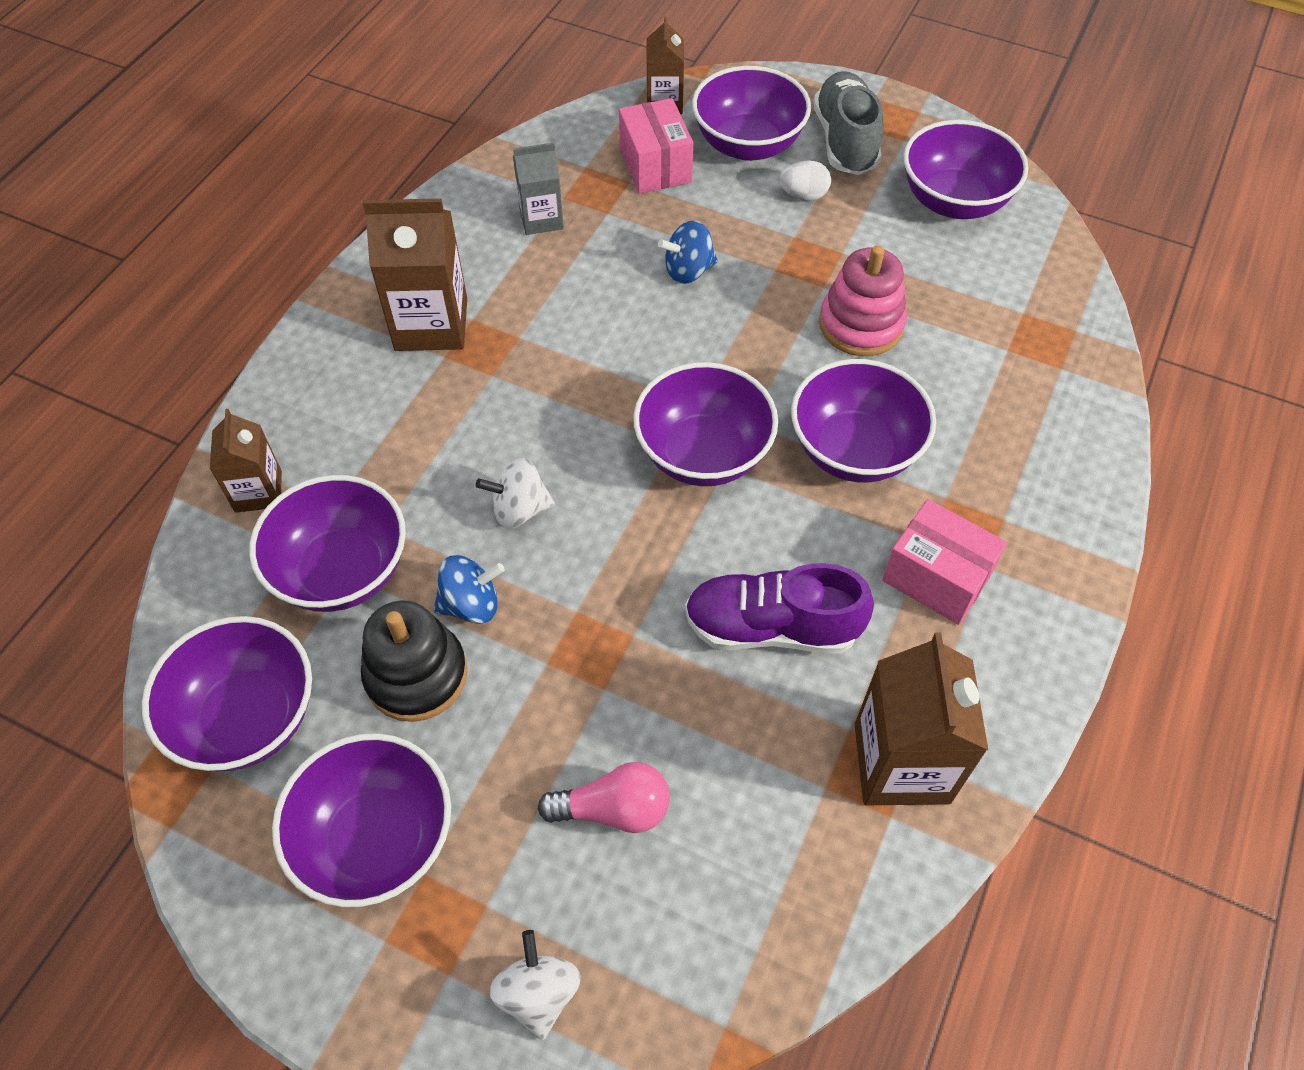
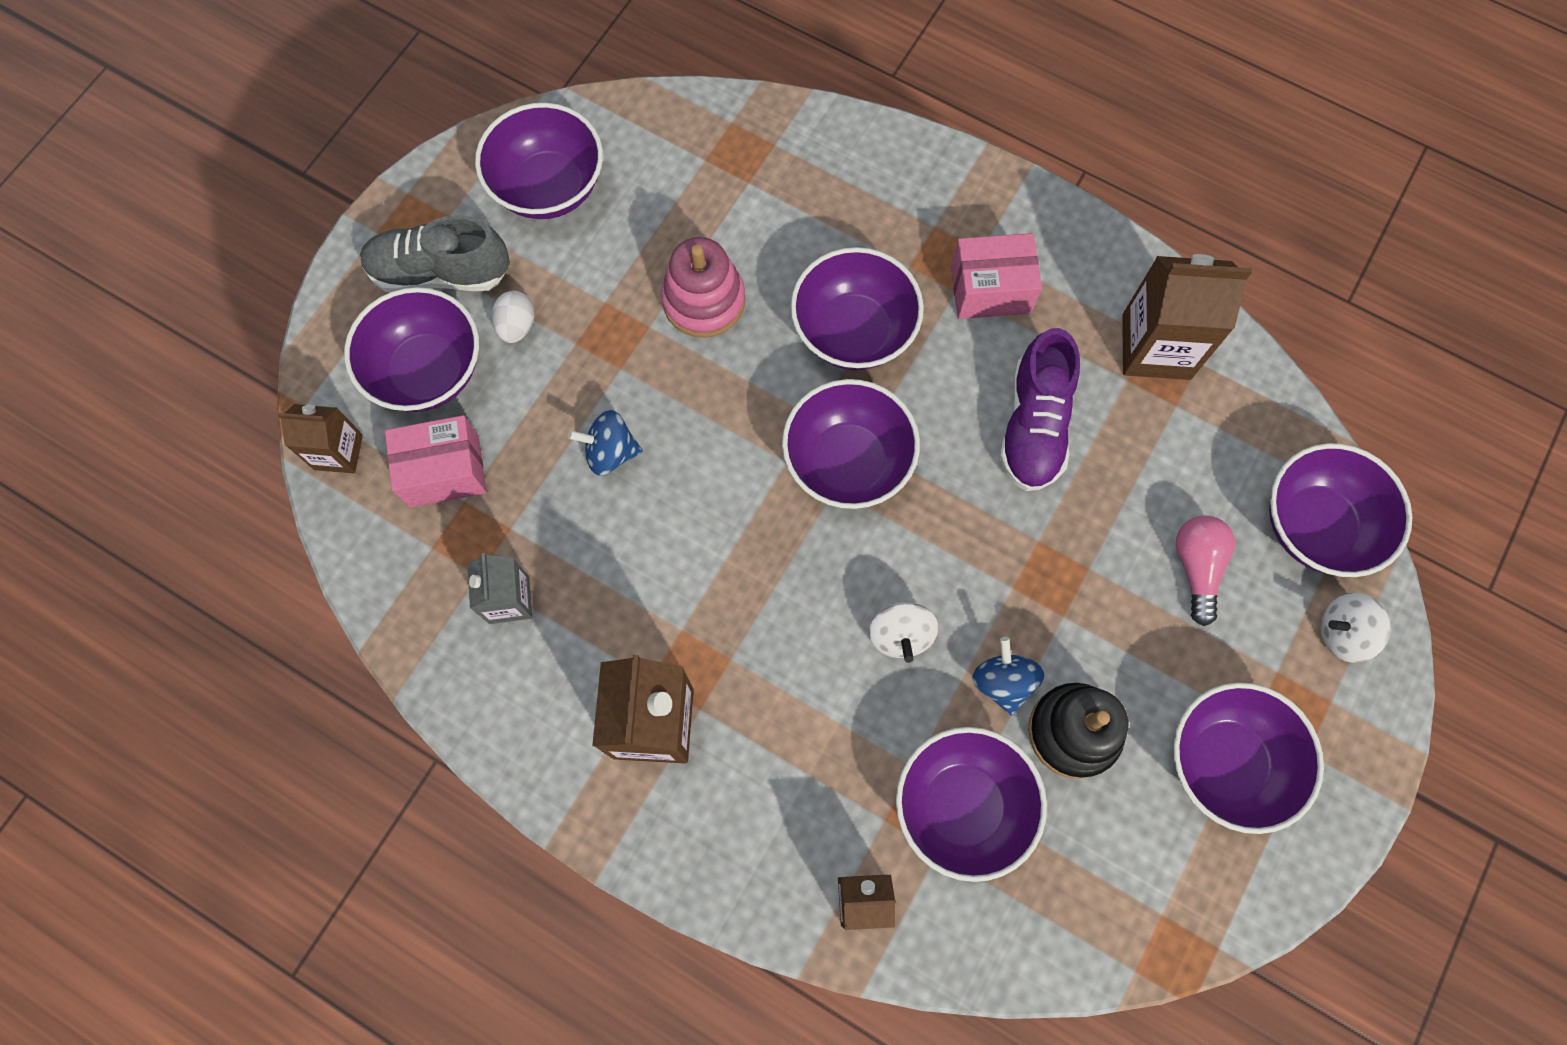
camera: 85 degrees left, 15 degrees up
purple bowl [142,616,312,771] -> purple bowl moved to [1269,443,1412,577]
blue spinning top [658,221,718,284] -> blue spinning top turned 105 degrees clockwise [568,410,643,476]
pink box [882,499,1007,625] -> pink box turned 45 degrees clockwise [951,233,1042,319]

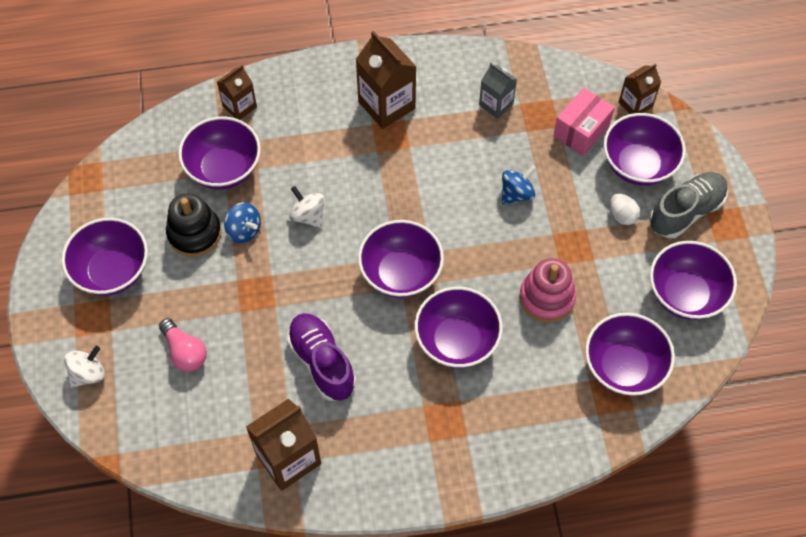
camera: 140 degrees right, 10 degrees down
pink box [951,233,1042,319] -> none
purple bowl [1269,443,1412,577] -> purple bowl moved to [585,313,675,396]

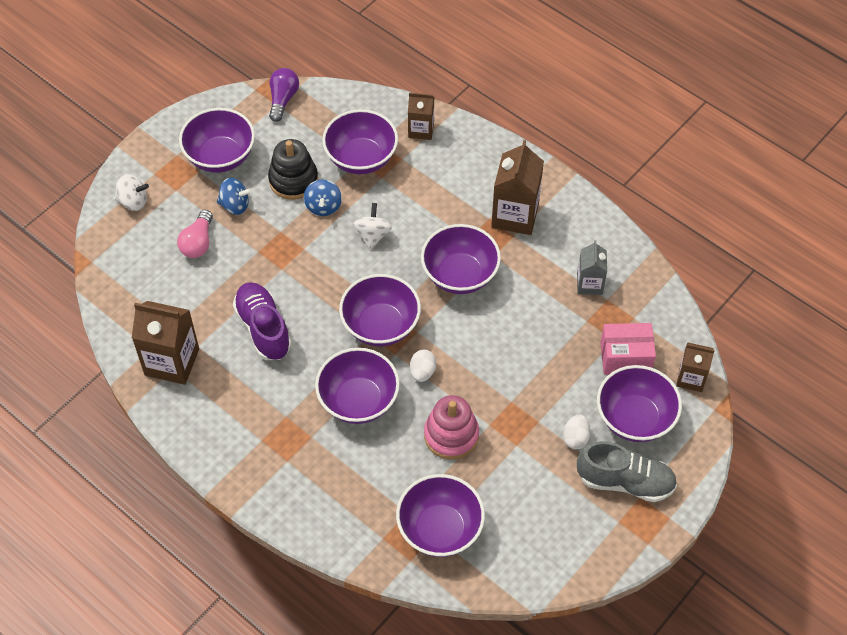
camera: 50 degrees right, 5 degrees down
purple shoe [287,313,356,401] -> purple shoe turned 45 degrees counterclockwise [233,282,292,360]
blue spinning top [502,165,536,205] -> blue spinning top moved to [217,178,252,215]
purple bowl [650,241,737,320] -> purple bowl moved to [421,224,501,294]
none -> purple light bulb [269,68,299,122]
none -> white egg [410,350,436,382]

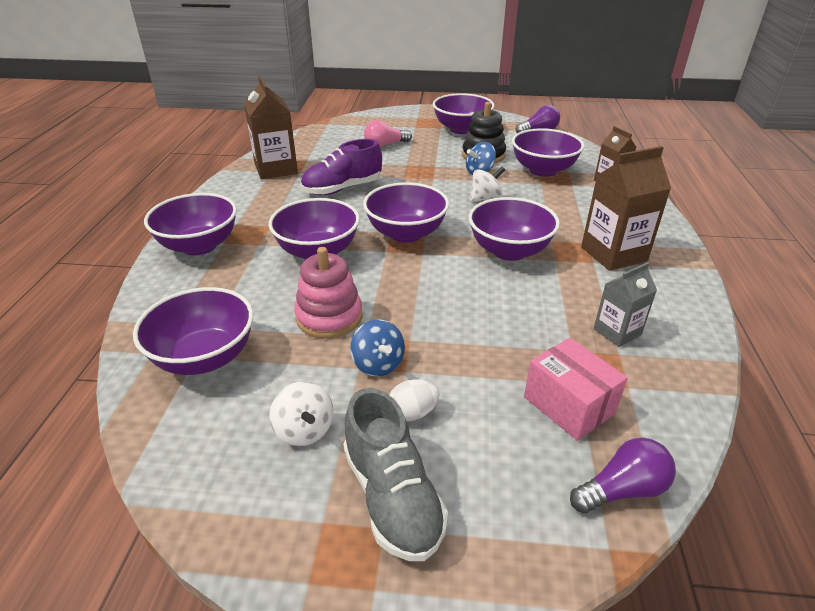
camera: 55 degrees right, 20 degrees down
white spinning top [115,174,149,211] -> white spinning top moved to [269,381,333,446]
blue spinning top [217,178,252,215] -> blue spinning top moved to [350,319,405,376]
purple shoe [233,282,292,360] -> purple shoe turned 150 degrees counterclockwise [301,139,382,195]
white egg [410,350,436,382] -> none
purple bowl [597,365,682,442] -> purple bowl moved to [144,193,237,255]
brown carton [676,342,715,392] -> purple light bulb [570,437,676,514]

